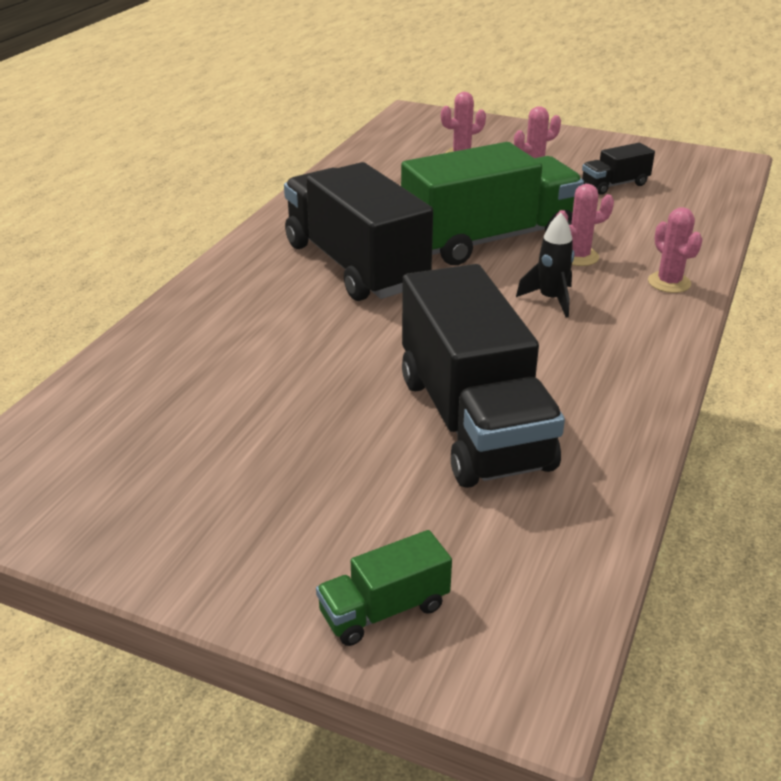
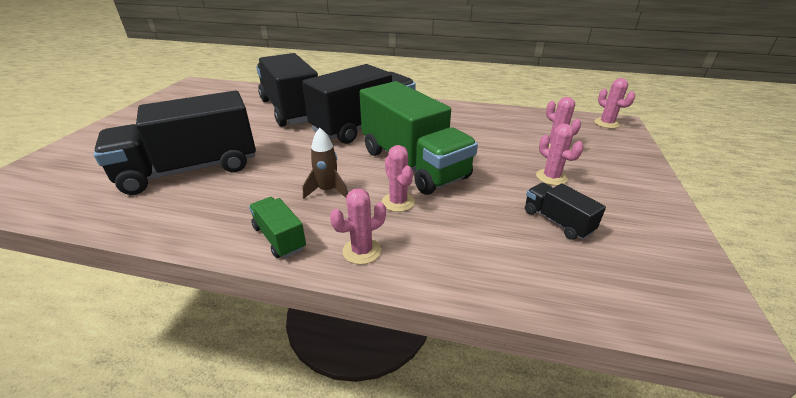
camera: 80 degrees right, 0 degrees up
green truck [316,530,452,646] -> green truck moved to [249,197,306,258]
black rocket [516,213,574,318] -> brown rocket [303,128,348,199]
none -> black truck [256,53,318,127]
none -> pink cactus [594,78,636,129]

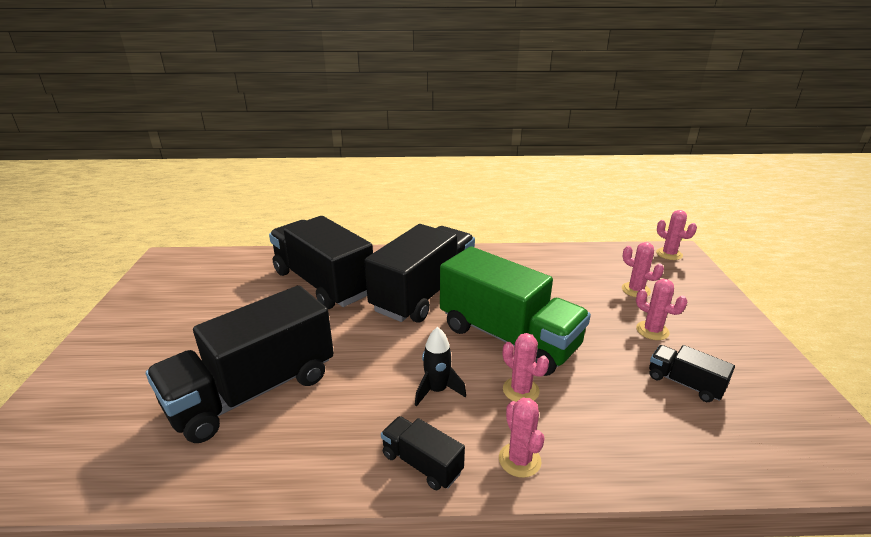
camera: 15 degrees left, 5 degrees down
green truck [249,197,306,258] -> black truck [381,416,465,490]
brown rocket [303,128,348,199] -> black rocket [415,327,466,407]
pink cactus [330,188,386,265] -> pink cactus turned 60 degrees counterclockwise [499,398,545,478]

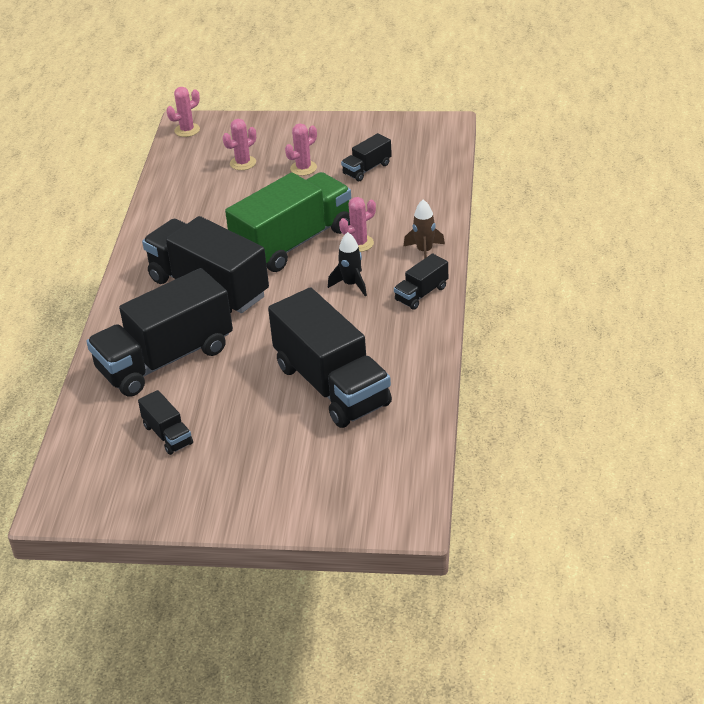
camera: 80 degrees left, 10 degrees up
pink cactus [499,398,545,478] -> brown rocket [404,200,445,259]
none -> black truck [138,390,193,455]

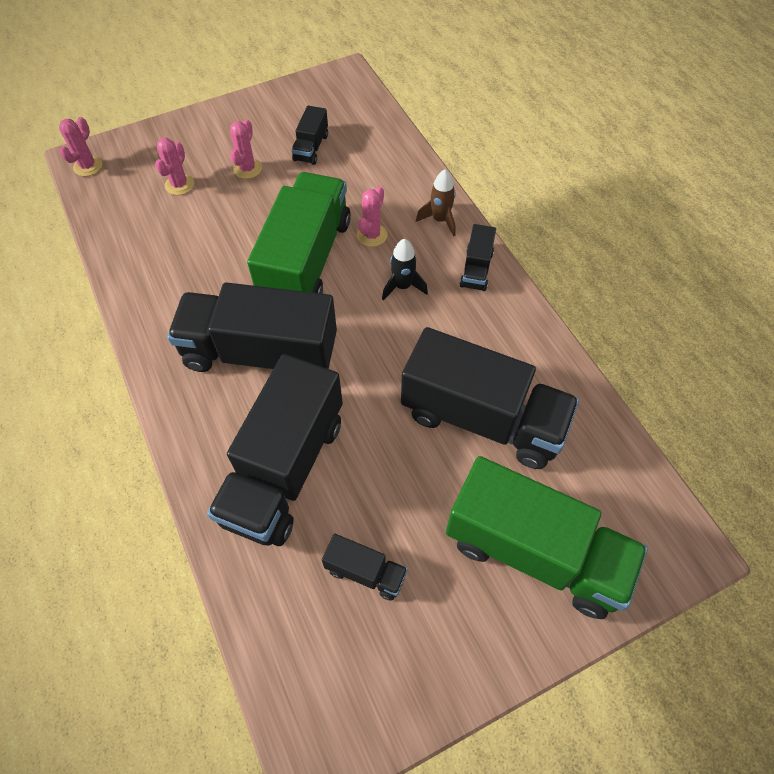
camera: 35 degrees left, 20 degrees up
none -> green truck [446,456,648,619]

